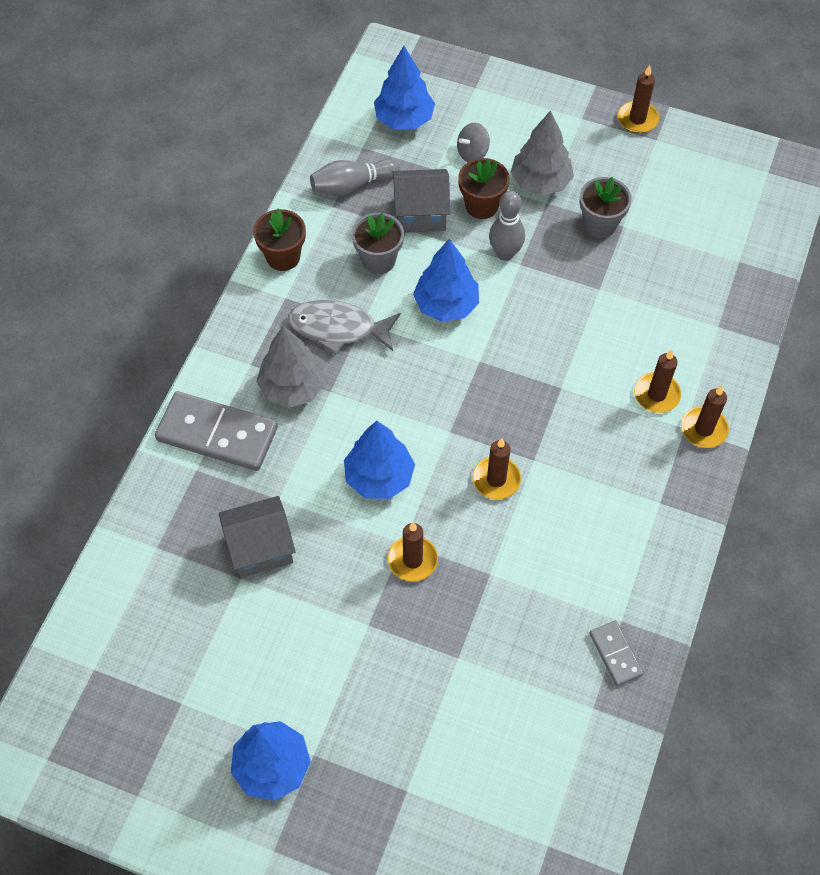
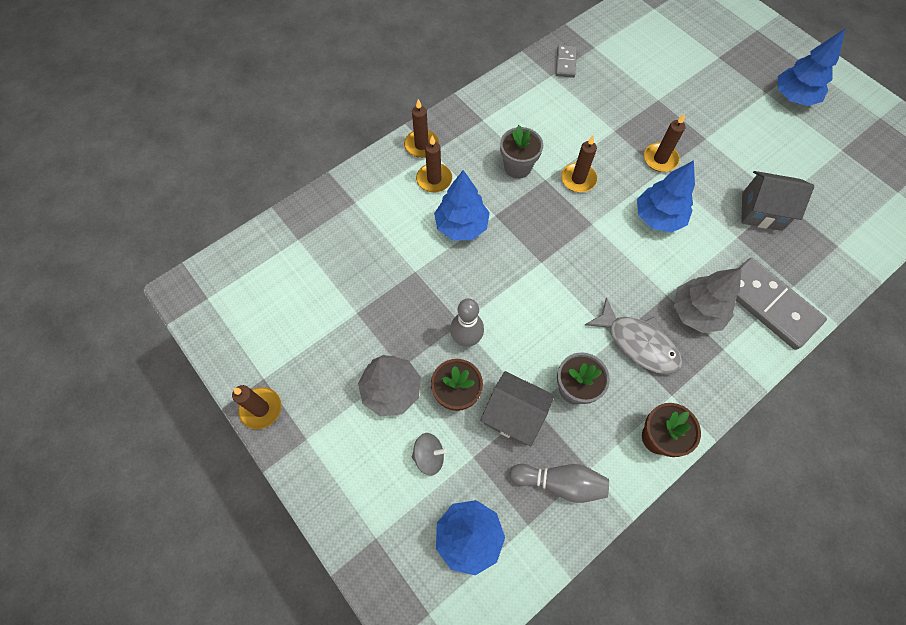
camera: 150 degrees left, 5 degrees up
blue tree [413,239,479,322] -> blue tree moved to [434,170,490,240]
grey flower pot [580,177,632,238] -> grey flower pot moved to [500,125,543,179]

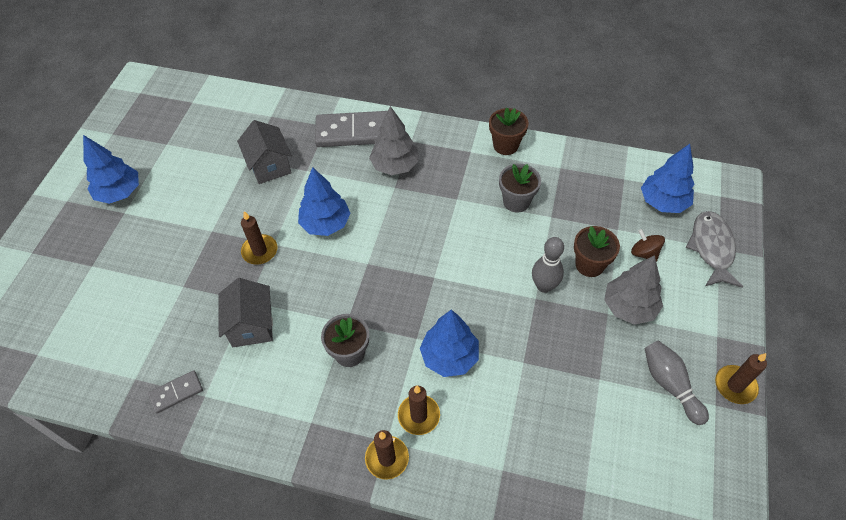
camera: 125 degrees left, 10 degrees down
grey spinning top [412,433,447,476] -> brown spinning top [631,229,665,262]
grey house [480,371,555,446] -> grey house moved to [218,278,273,347]
grey bowling pin [509,464,609,503] -> grey bowling pin moved to [645,340,709,425]
brown candle [561,135,597,192] -> none
grey fish [585,297,682,375] -> grey fish moved to [686,211,743,288]
grey domino [736,258,827,350] -> grey domino turned 75 degrees clockwise [315,111,388,147]

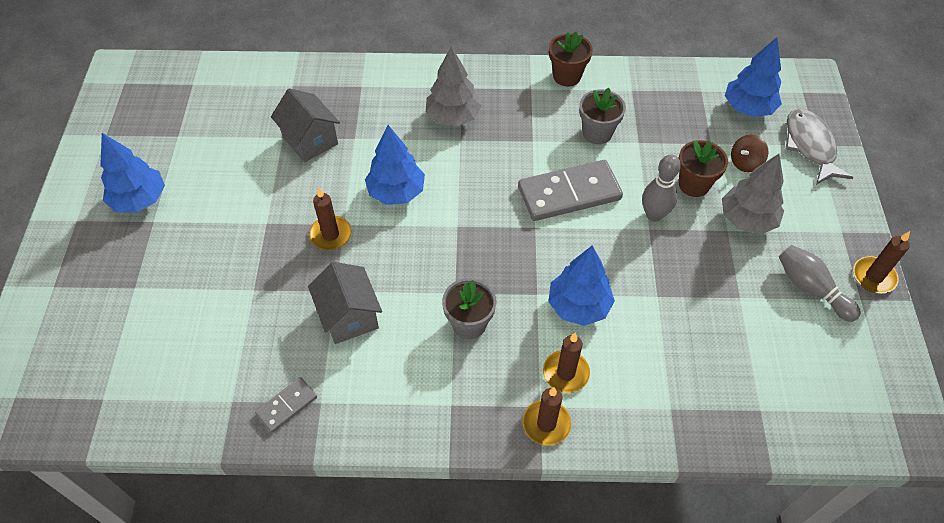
camera: 15 degrees left, 0 degrees up
grey domino [315,111,388,147] -> grey domino moved to [518,160,623,221]
brown spinning top [631,229,665,262] -> brown spinning top turned 75 degrees counterclockwise [731,135,768,172]

